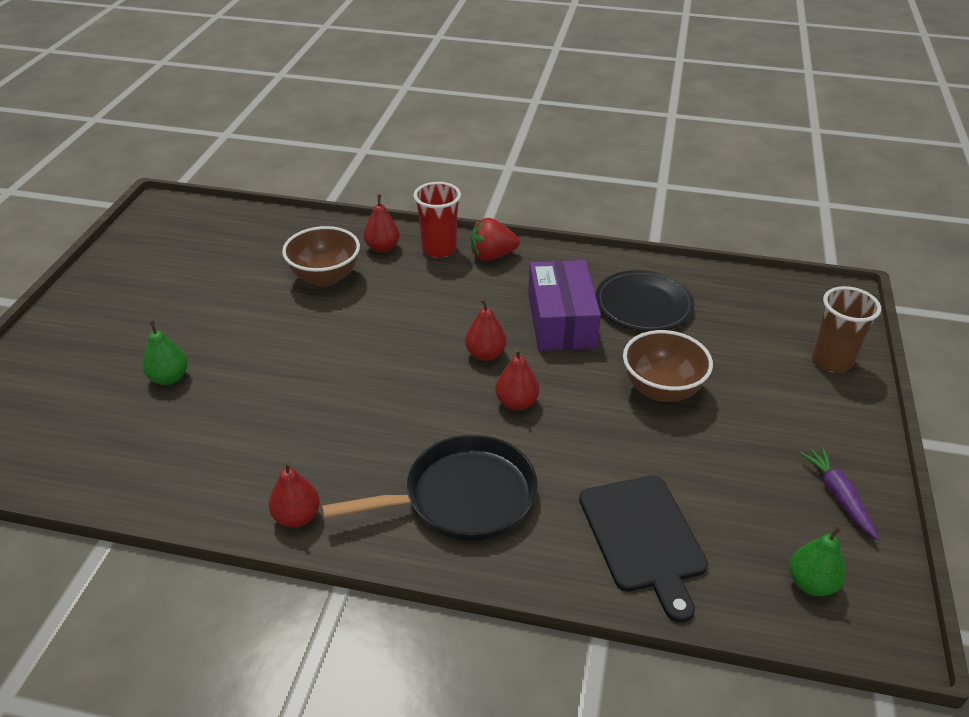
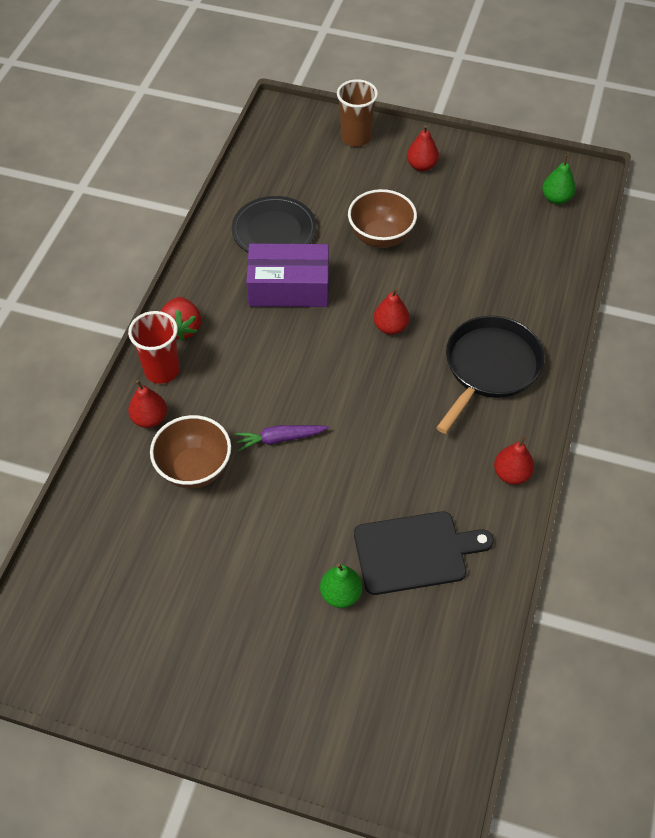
camera: 85 degrees left, 15 degrees up
black pan [322,435,538,541] -> black pan turned 45 degrees clockwise [436,316,544,434]
red pear [465,299,506,361] -> red pear moved to [407,125,439,171]
black cutting board [579,475,708,623] -> black cutting board moved to [354,511,494,595]
purple carrot [800,447,879,540] -> purple carrot moved to [235,425,329,452]

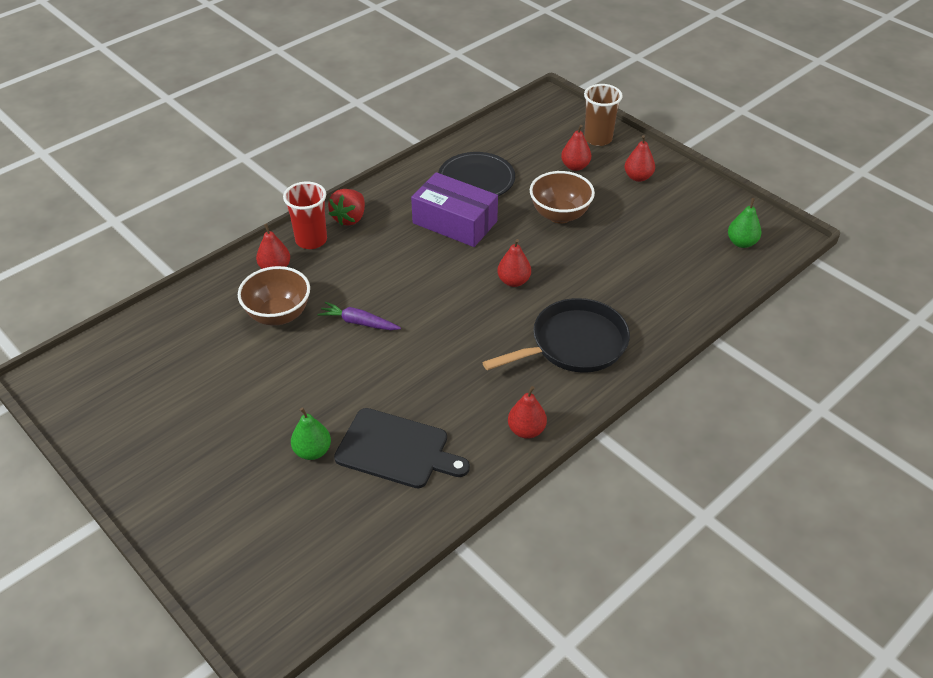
camera: 30 degrees right, 10 degrees down
none -> red pear [561,125,591,171]

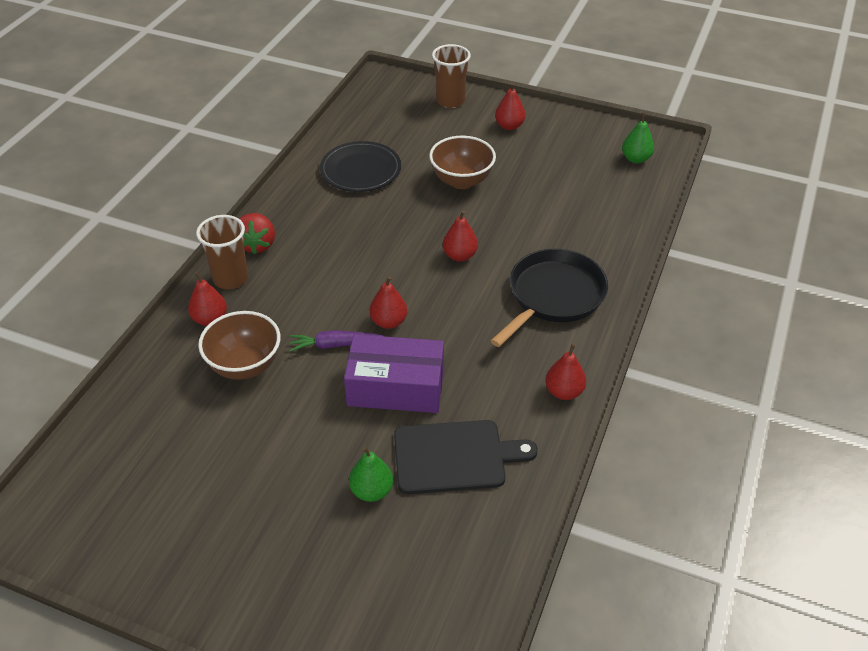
camera: 25 degrees left, 0 degrees up
red cup [283,182,327,249] -> brown cup [196,215,248,289]
purple box [411,172,498,247] -> purple box moved to [344,334,444,413]
red pear [561,125,591,171] -> red pear moved to [370,276,407,329]

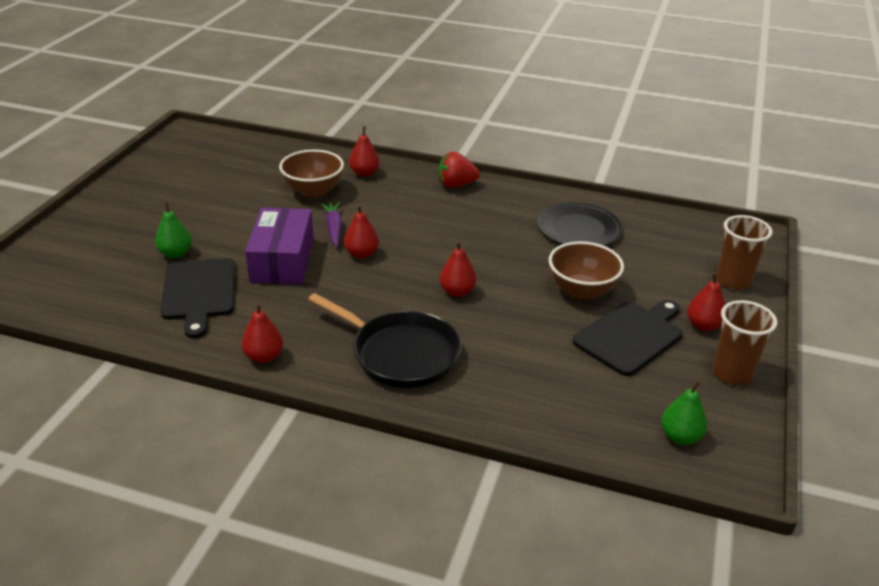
camera: 85 degrees right, 10 degrees down
brown cup [196,215,248,289] -> brown cup moved to [713,300,778,385]
none -> black cutting board [573,300,683,376]

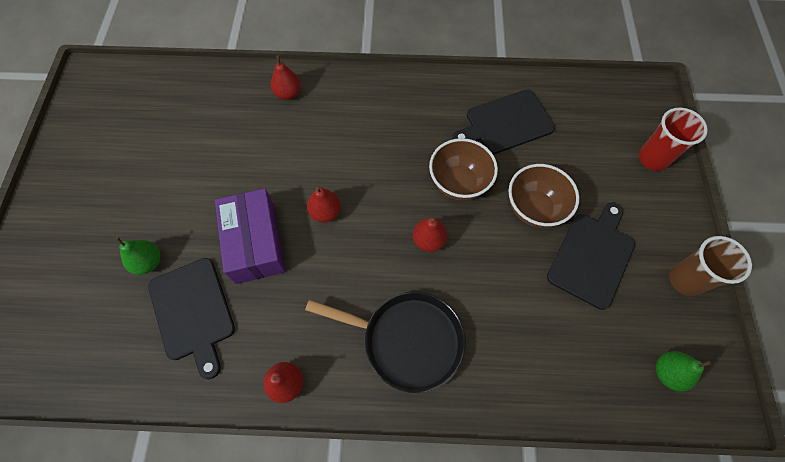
camera: 15 degrees left, 30 degrees up
brown bowl [279,149,344,198] -> brown bowl moved to [429,138,498,200]
purple carrot [321,202,342,247] -> none
red strawberry [438,152,480,188] -> none
black plate [537,202,622,246] -> black cutting board [452,90,555,154]
red pear [687,272,725,331] -> none
brown cup [716,215,773,290] -> red cup [639,107,708,171]

